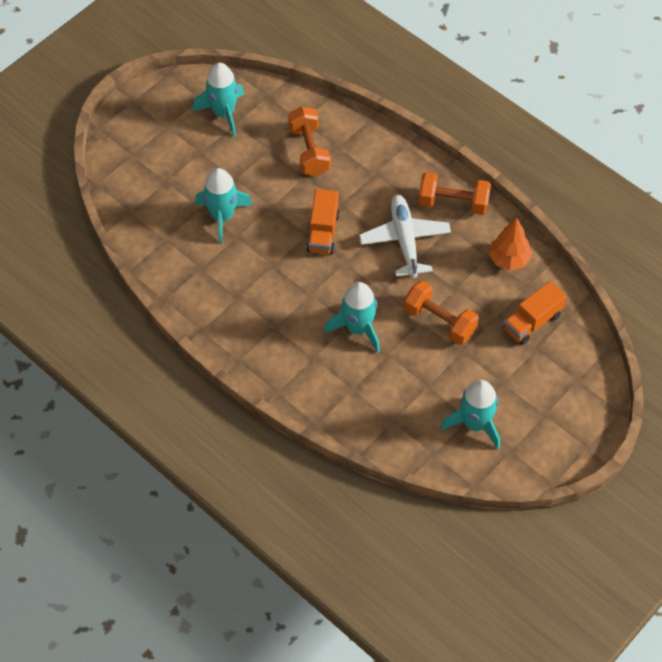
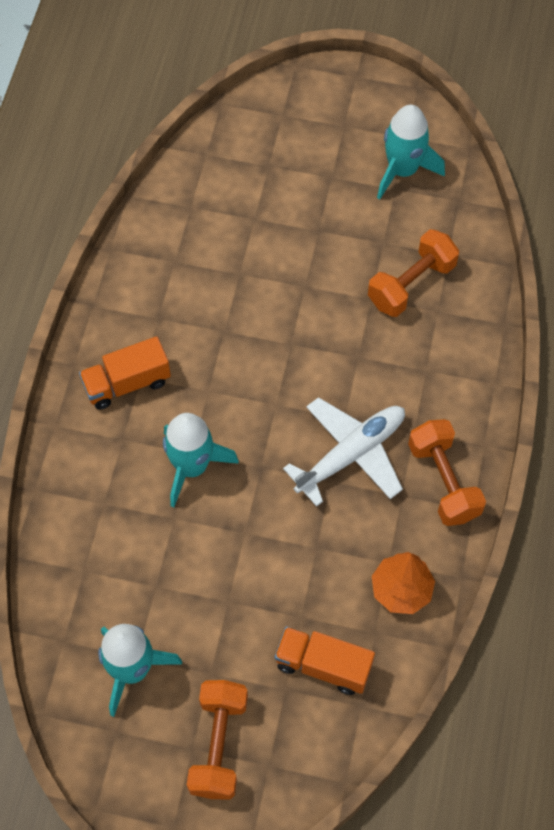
camera: 60 degrees right, 5 degrees up
turquoise rocket [195,168,252,244] -> none
orange truck [306,189,340,255] -> orange truck moved to [79,336,171,410]
orange dumbbell [404,281,479,345] -> orange dumbbell moved to [187,680,248,800]

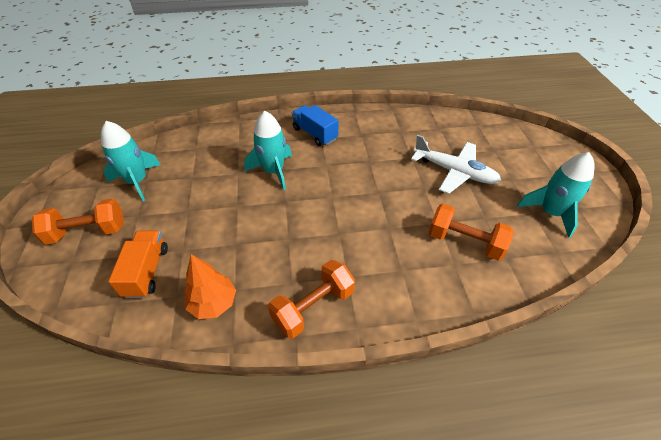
camera: 70 degrees right, 15 degrees down
orange truck [79,336,171,410] -> blue truck [292,105,339,146]
white plane [283,397,405,507] -> white plane moved to [411,135,501,194]

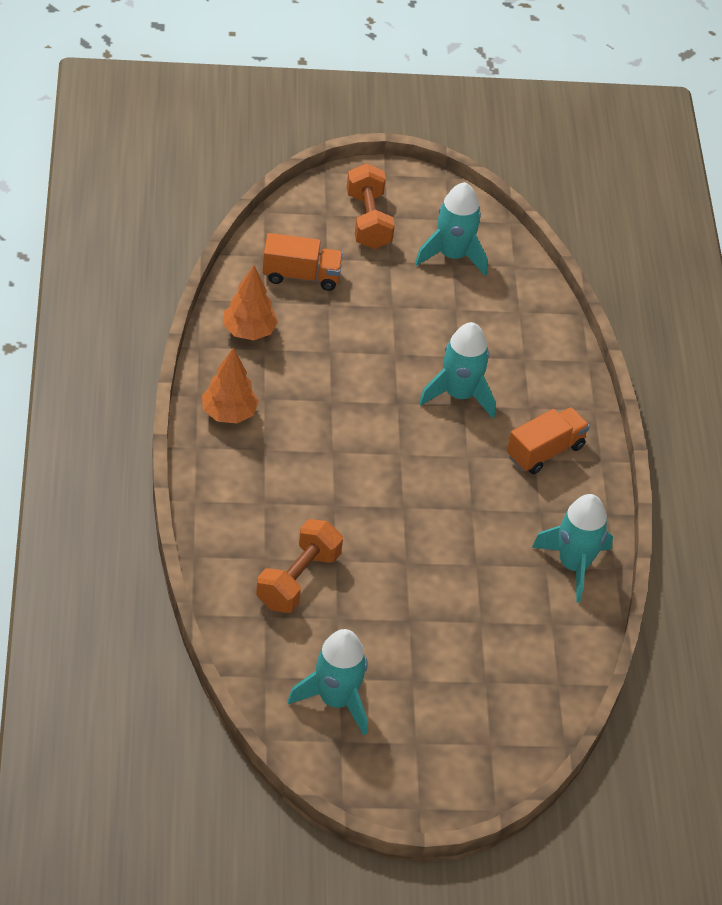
camera: 90 degrees right, 0 degrees up
orange dumbbell [268,260,355,339] -> orange tree [202,347,259,424]
blue truck [292,105,339,146] -> orange truck [507,407,590,474]
white plane [411,135,501,194] -> none
none -> turquoise rocket [532,494,613,603]

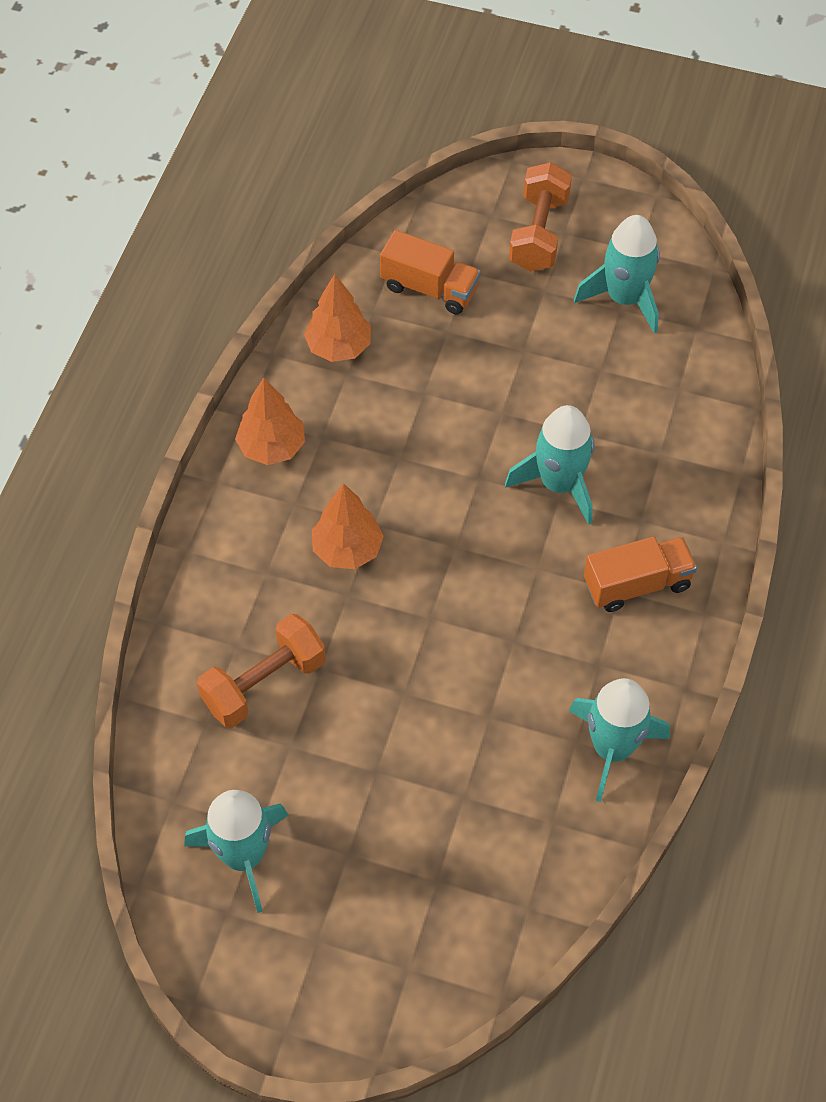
camera: 25 degrees right, 10 degrees up
none -> orange tree [312,483,384,569]

